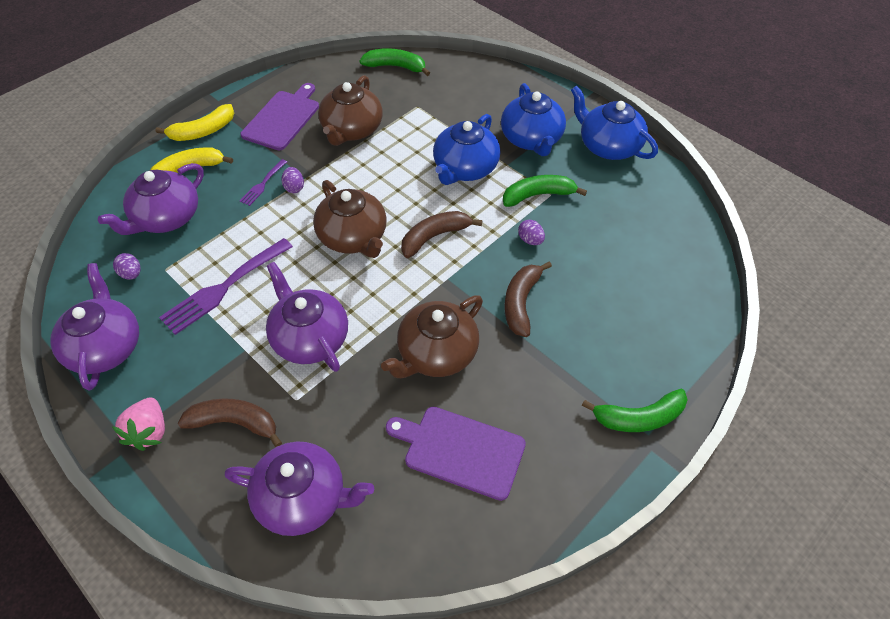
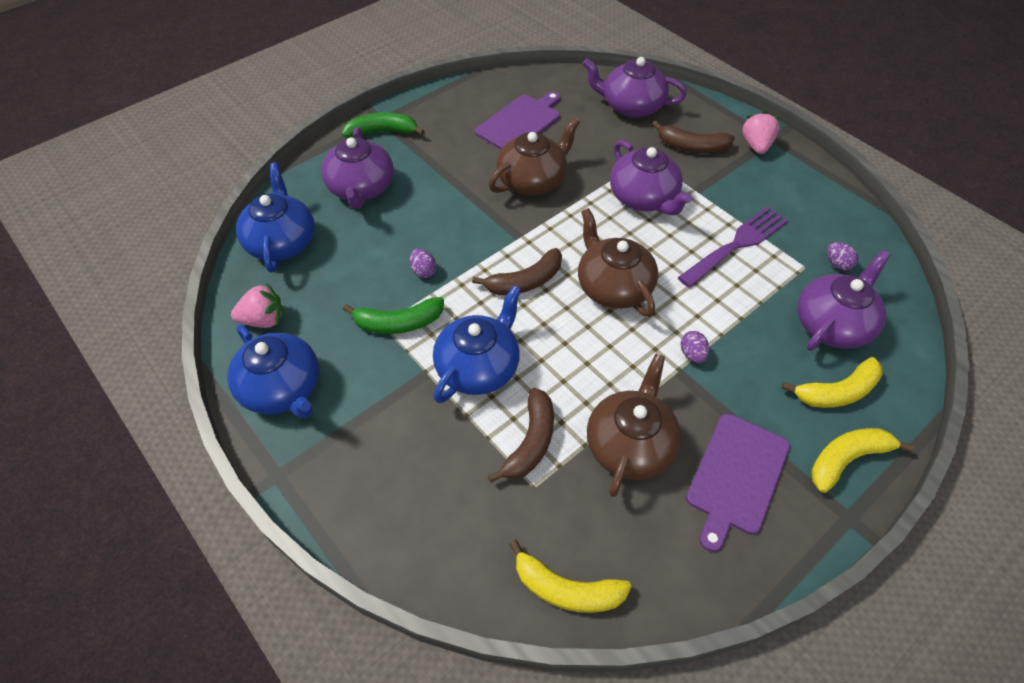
camera: 175 degrees left, 0 degrees up
purple teapot [50,263,139,391] -> purple teapot moved to [321,127,394,209]
purple fork [240,159,287,206] -> none
green banana [360,48,430,76] -> yellow banana [509,540,632,613]
purple cutting board [386,407,526,501] -> purple cutting board turned 75 degrees counterclockwise [475,91,560,149]
blue teapot [501,83,566,156] -> blue teapot moved to [236,163,315,273]
brown banana [504,262,552,337] -> brown banana moved to [488,388,554,483]
none -> pink strawberry [231,283,284,328]

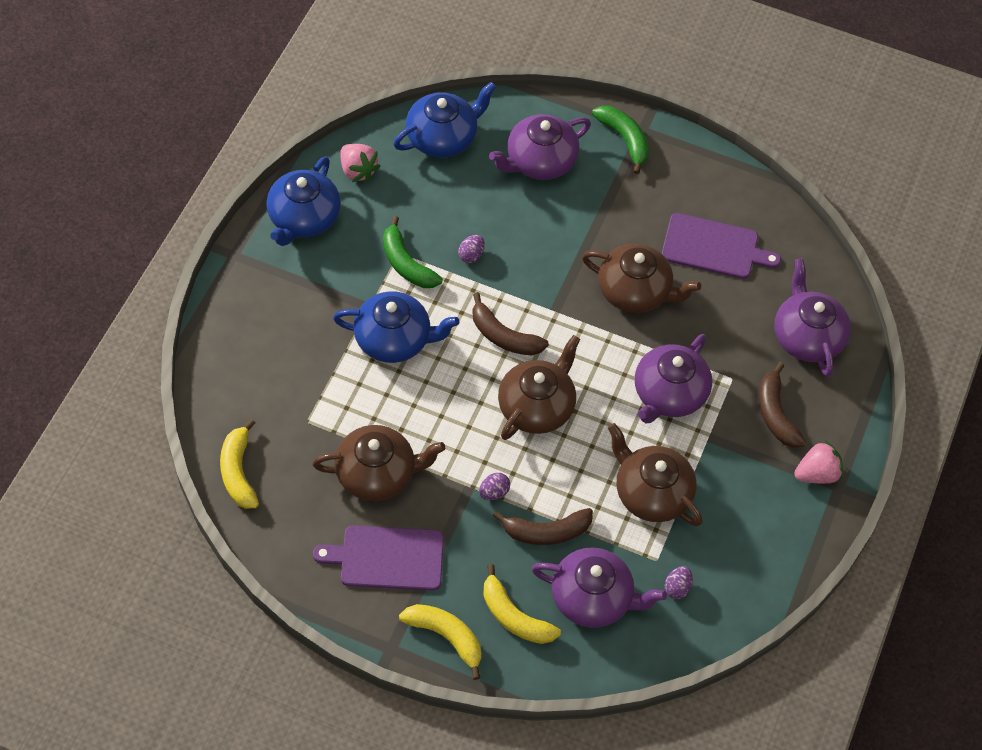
camera: 60 degrees right, 5 degrees up
brown banana [488,388,554,483] -> brown banana moved to [493,508,593,545]
purple fork [677,207,788,288] -> brown teapot [608,423,703,526]

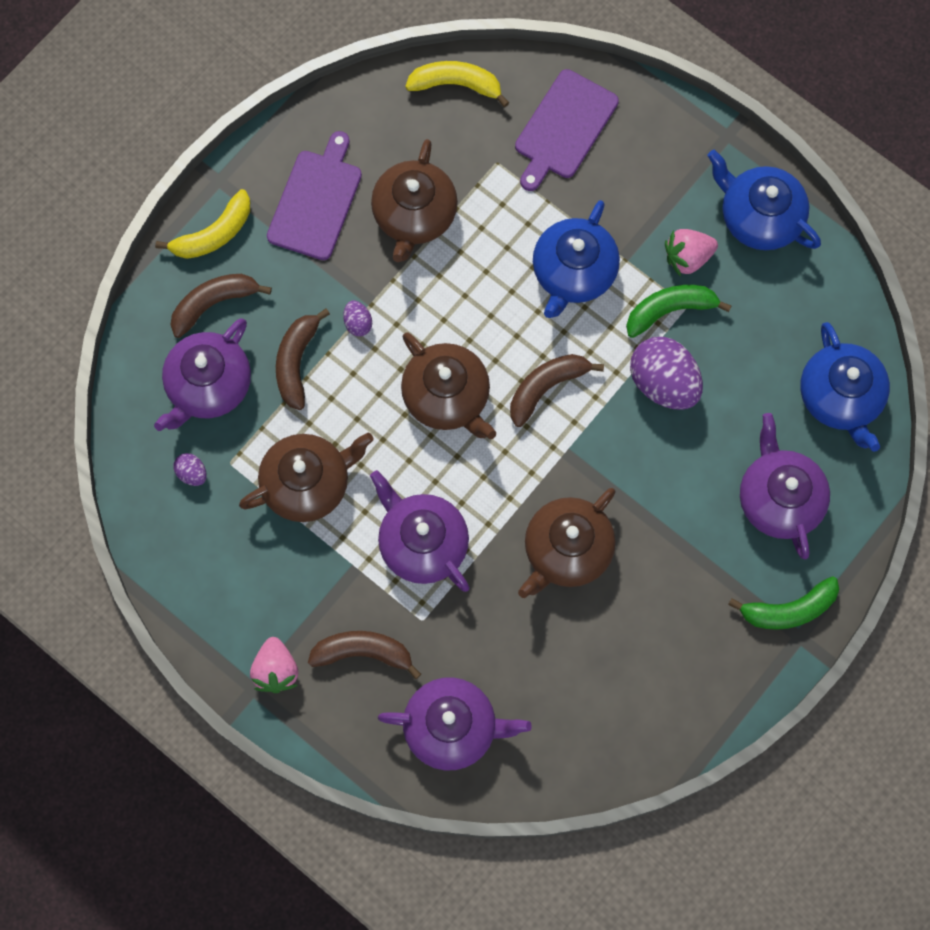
camera: 110 degrees right, 15 degrees up
pink strawberry [340,144,380,182] -> pink strawberry moved to [665,229,718,277]
purple egg [458,235,485,263] -> purple egg [630,337,703,410], size x2.20
yellow banana [483,564,561,644] -> brown banana [171,274,272,338]
purple cutting board [662,213,781,279] -> purple cutting board moved to [515,69,619,191]

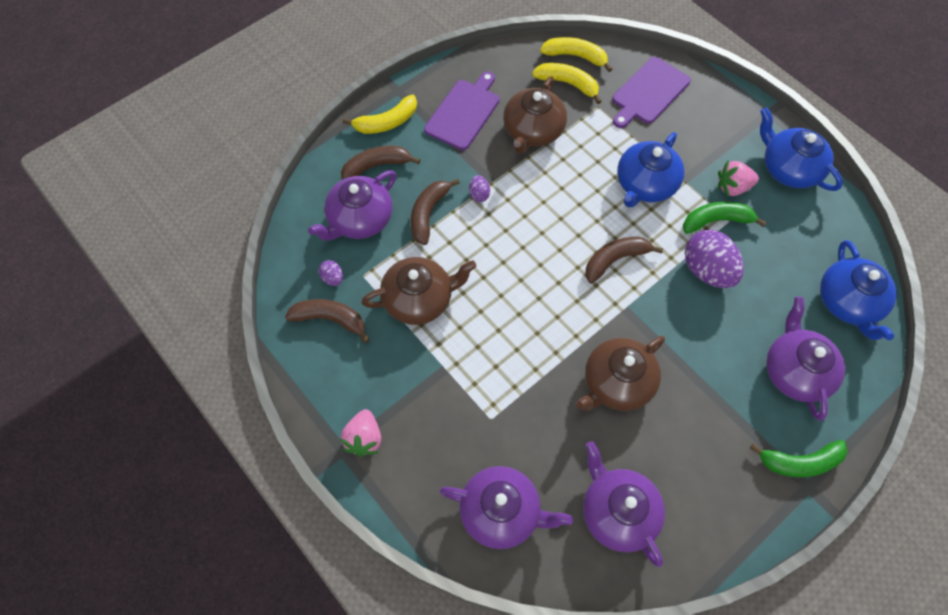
camera: 10 degrees right, 10 degrees down
brown banana [308,631,421,680] -> brown banana moved to [285,299,369,343]
purple teapot [370,470,470,592] -> purple teapot moved to [583,441,665,567]
brown teapot [401,332,496,439] -> none
none -> yellow banana [532,63,602,104]

